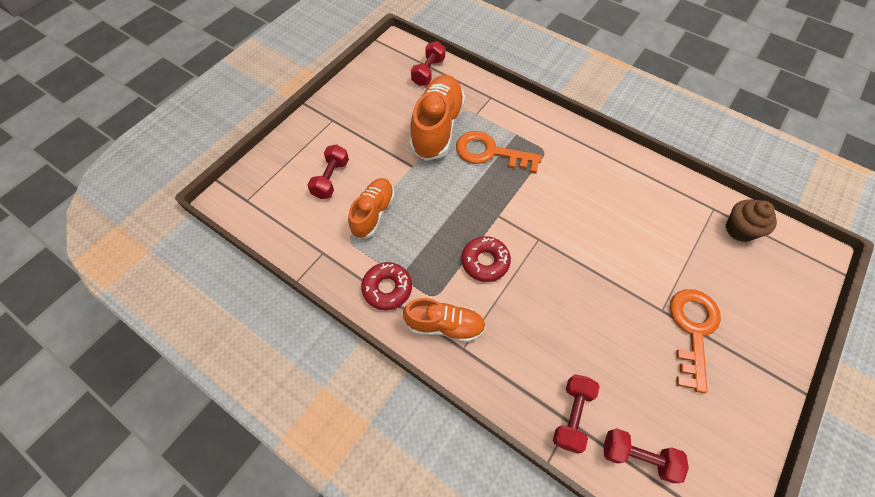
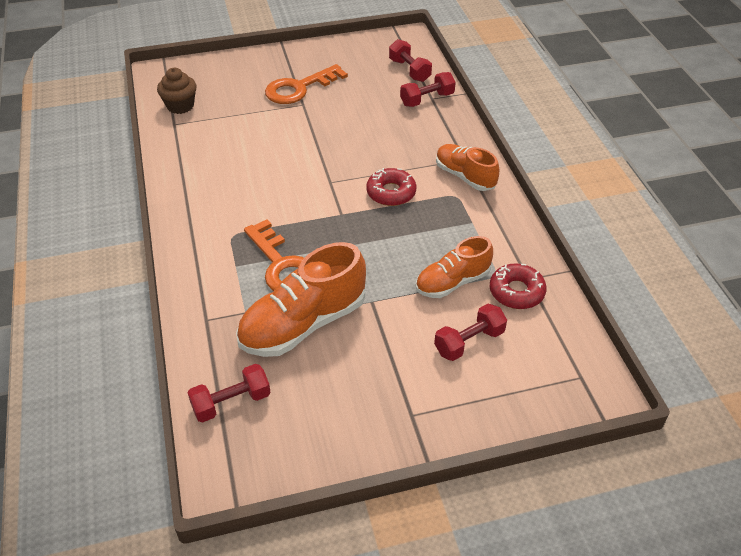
camera: 140 degrees left, 15 degrees down
red donut [361,262,412,310] -> red donut moved to [489,264,547,309]

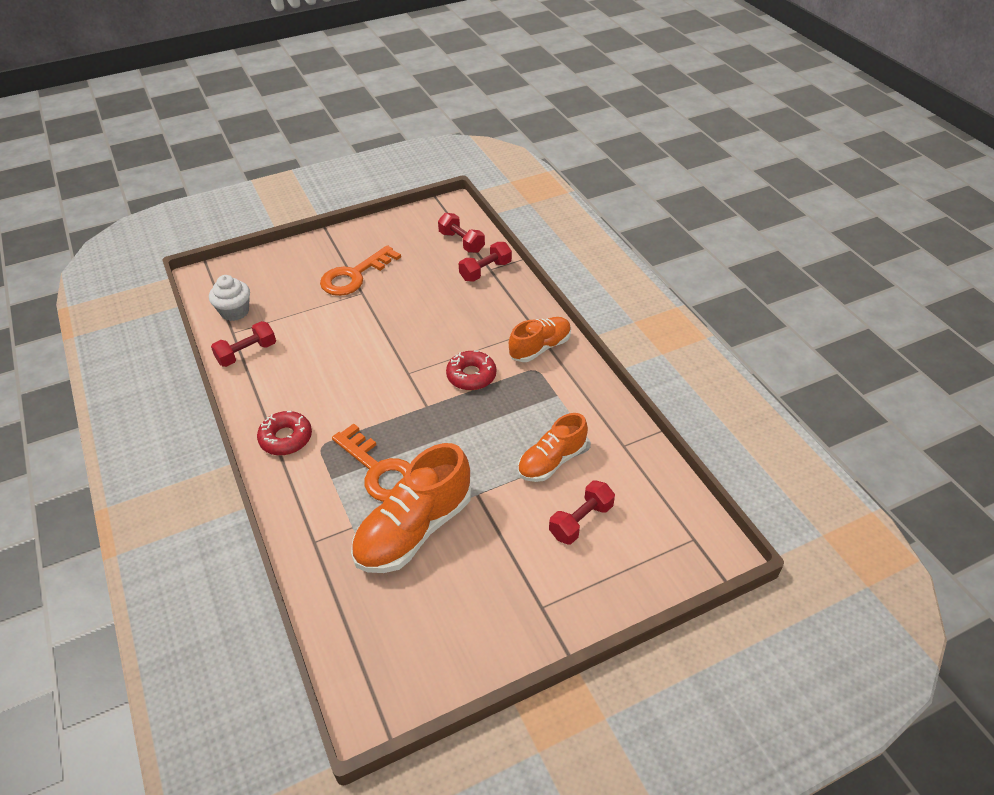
camera: 10 degrees left, 0 degrees up
brown cupcake [157,68,197,114] -> white cupcake [209,275,250,321]
red dumbbell [187,364,271,423] -> red dumbbell moved to [211,321,276,367]
orange shoe [436,144,499,191] -> orange shoe turned 105 degrees clockwise [509,317,571,362]
red donut [489,264,547,309] -> red donut moved to [257,411,312,455]

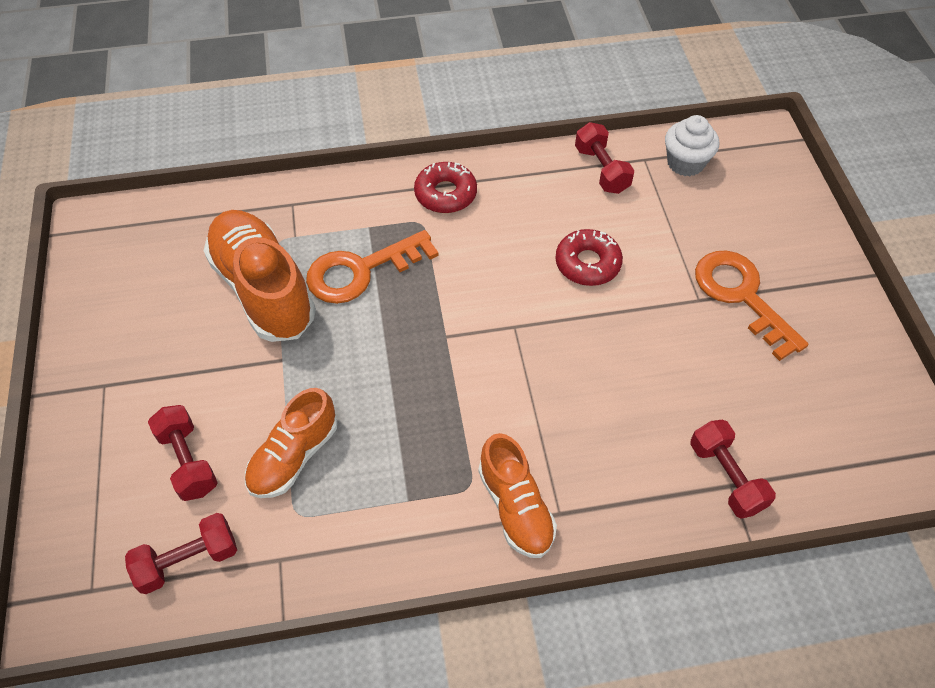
camera: 105 degrees right, 10 degrees up
red dumbbell [438,213,485,253] -> red dumbbell moved to [125,513,237,594]
red donut [446,350,496,390] -> red donut moved to [555,229,623,286]
orange shoe [518,413,588,482] -> orange shoe turned 120 degrees counterclockwise [245,388,337,498]

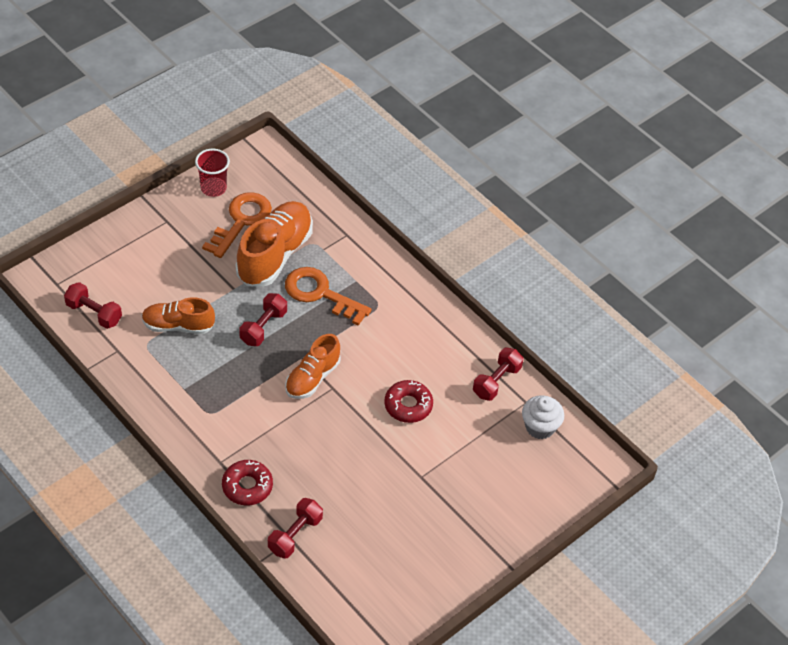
camera: 55 degrees right, 5 degrees down
red dumbbell [148,405,218,501] -> red dumbbell moved to [239,293,287,346]
red donut [414,162,477,213] -> red donut moved to [222,460,273,505]
orange shoe [478,433,557,558] -> orange shoe moved to [285,334,340,399]
orange key [695,250,809,361] -> orange key moved to [202,192,272,258]
none -> red cup [195,149,230,197]

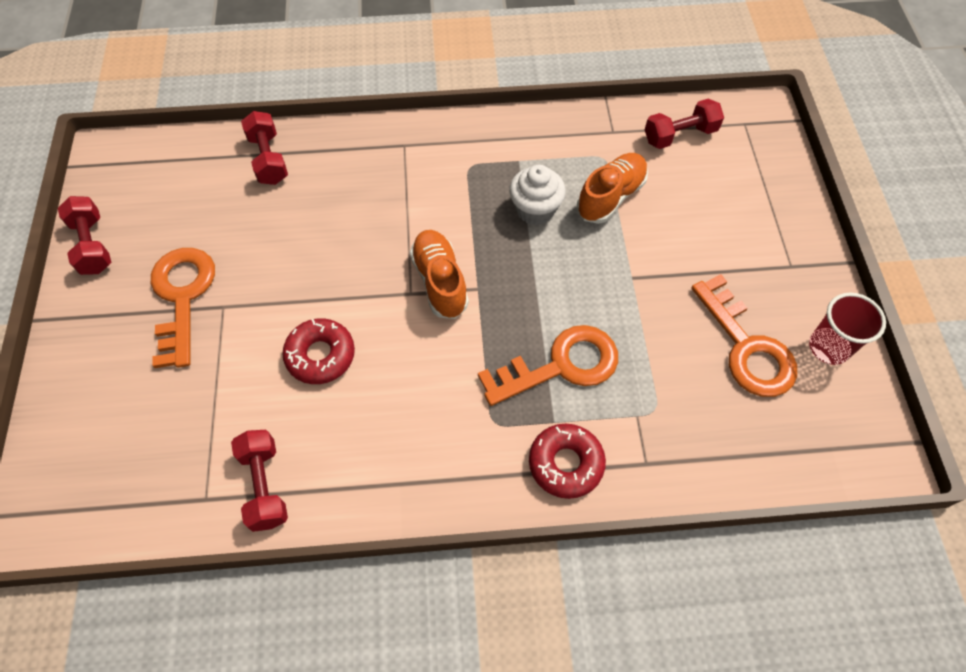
camera: 130 degrees right, 10 degrees up
red donut [222,460,273,505] -> red donut moved to [529,423,606,499]
orange shoe [236,201,313,287] -> none
red dumbbell [239,293,287,346] -> red dumbbell moved to [58,196,111,275]
white cupcake [522,395,564,440] -> white cupcake moved to [509,165,566,225]
none -> orange key [151,248,215,368]

